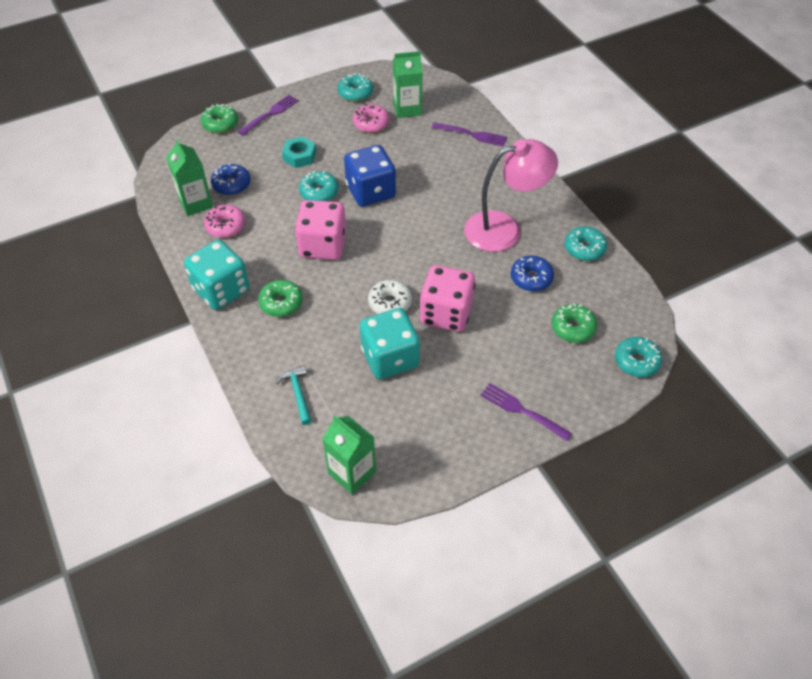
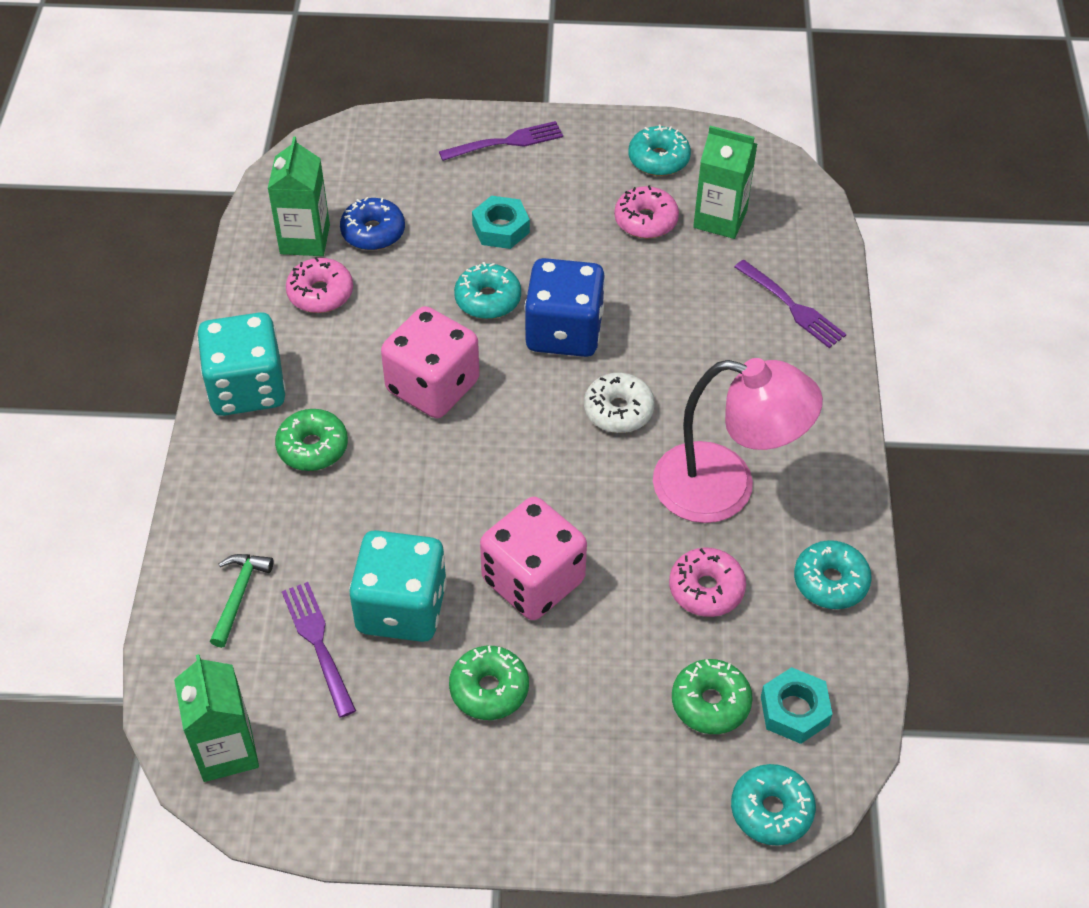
camera: 30 degrees right, 0 degrees up
green donut [201,104,238,133] -> green donut moved to [449,646,529,720]
turquoise hammer [276,366,312,425] -> green hammer [210,554,273,648]
white donut [368,280,412,314] -> white donut moved to [584,373,655,433]
purple fork [480,383,572,441] -> purple fork moved to [282,582,356,718]
blue donut [511,256,554,292] -> pink donut [669,548,746,617]
none -> turquoise nut [761,667,832,744]

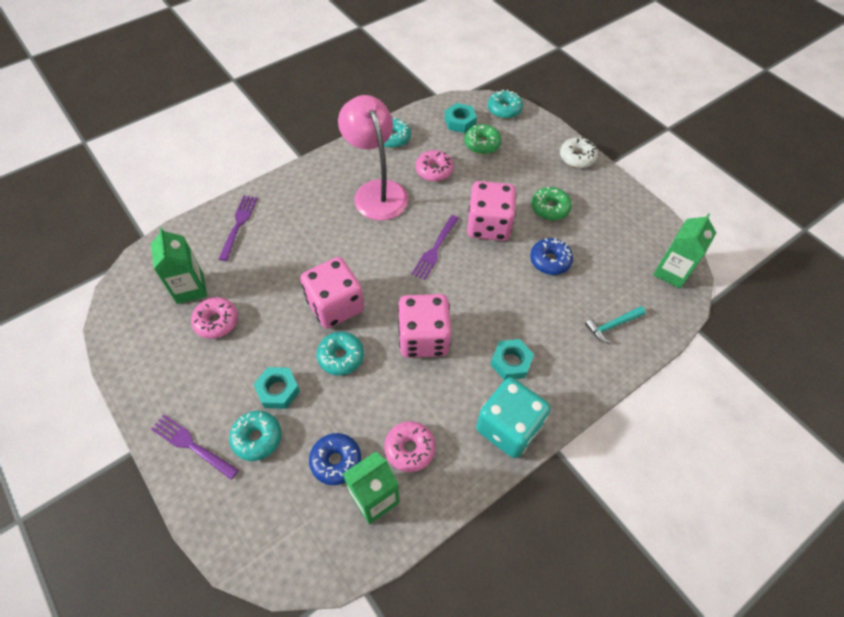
camera: 130 degrees left, 5 degrees up
green hammer [210,554,273,648] -> turquoise hammer [585,306,646,344]
green donut [275,409,348,471] -> turquoise nut [490,339,534,380]
purple fork [282,582,356,718] -> purple fork moved to [411,215,459,280]
turquoise dice [349,530,447,642] -> blue donut [530,238,573,275]
blue dice [524,258,605,357] -> pink dice [300,257,364,329]
white donut [584,373,655,433] -> white donut moved to [560,137,598,168]
turquoise donut [628,125,691,176] -> turquoise donut moved to [229,411,281,461]

